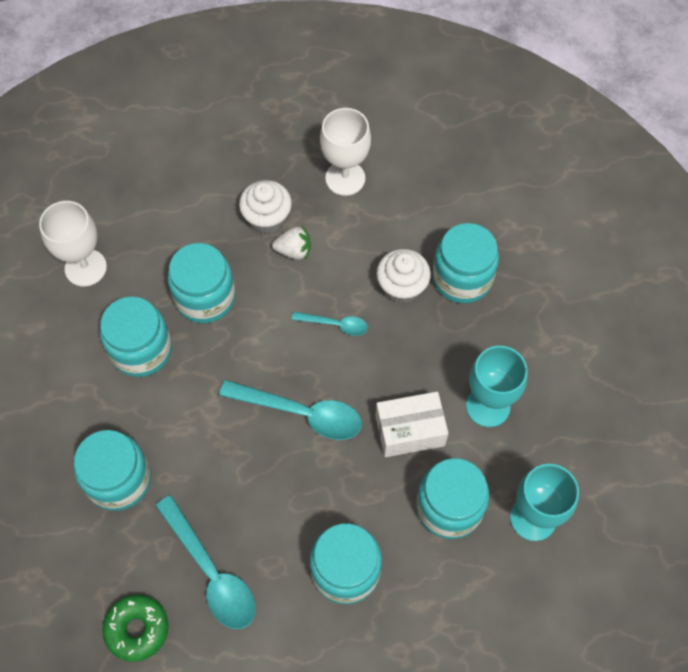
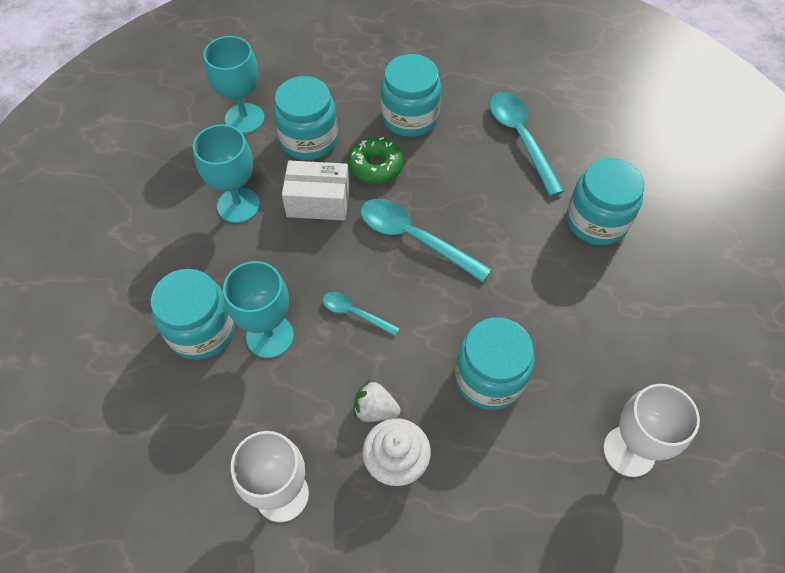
camera: 165 degrees left, 5 degrees down
turquoise jar [100,297,172,377] -> none
green donut [102,594,168,662] -> green donut moved to [348,137,404,185]
white cupcake [376,249,431,304] -> turquoise goblet [223,261,294,358]

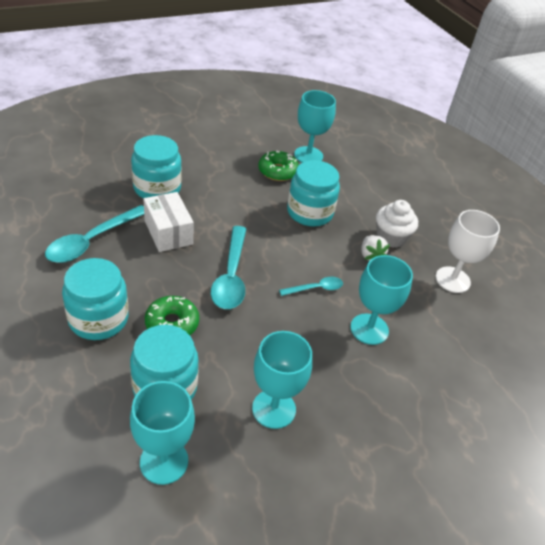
camera: 125 degrees left, 15 degrees down
turquoise jar [151,269,235,360] -> none
white box [282,160,350,221] -> white box moved to [143,192,194,252]
turquoise spoon [323,292,400,336] -> turquoise spoon turned 105 degrees counterclockwise [279,277,343,296]
white goblet [603,384,700,477] -> turquoise goblet [294,90,336,163]
none -> green donut [258,150,299,181]

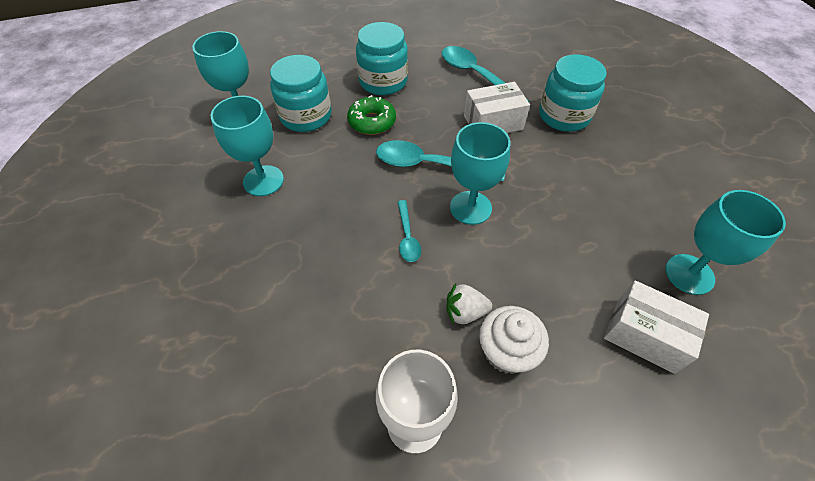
camera: 105 degrees right, 10 degrees up
green donut [258,150,299,181] -> none
turquoise jar [287,160,340,227] -> none
turquoise goblet [350,255,413,345] -> turquoise goblet moved to [450,122,511,225]
none -> white box [604,281,709,374]

